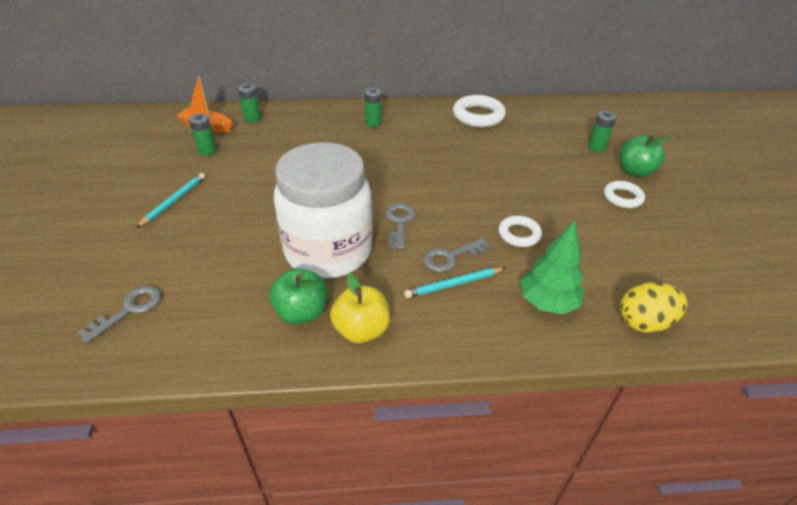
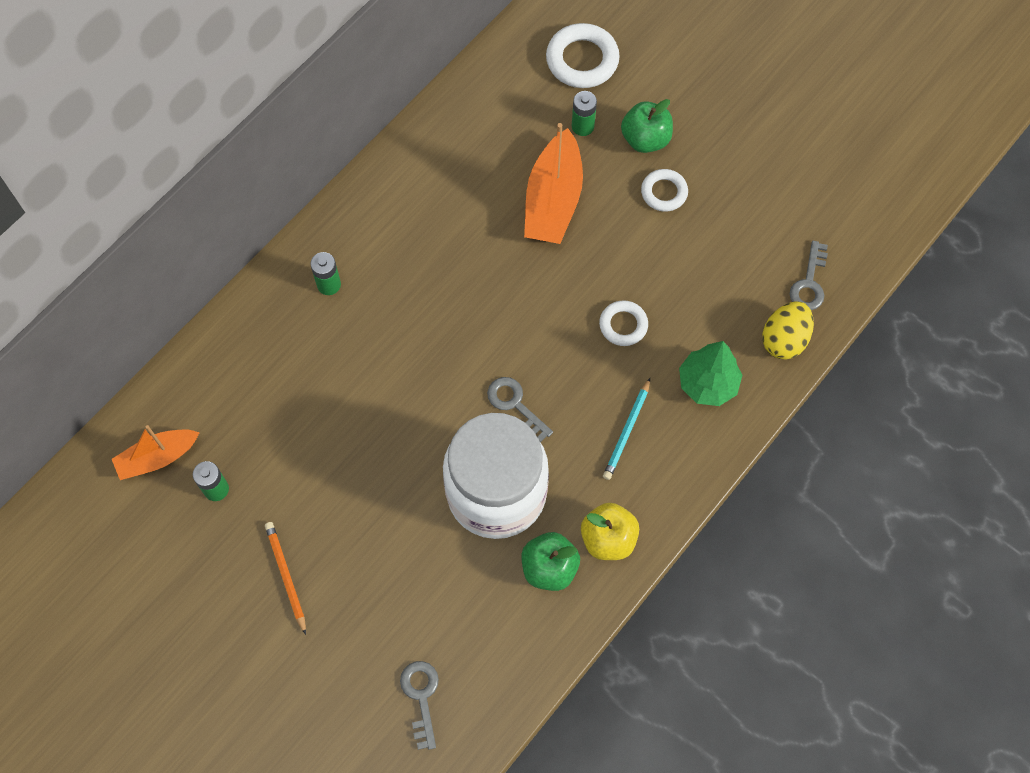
camera: 45 degrees left, 25 degrees up
turquoise pencil [136,173,205,228] -> orange pencil [265,522,306,635]
green battery [238,83,261,123] -> none
grey key [423,238,491,272] -> grey key moved to [790,241,828,310]
white ring [453,95,506,127] -> white ring moved to [546,23,620,88]
none -> orange boat [524,123,583,244]

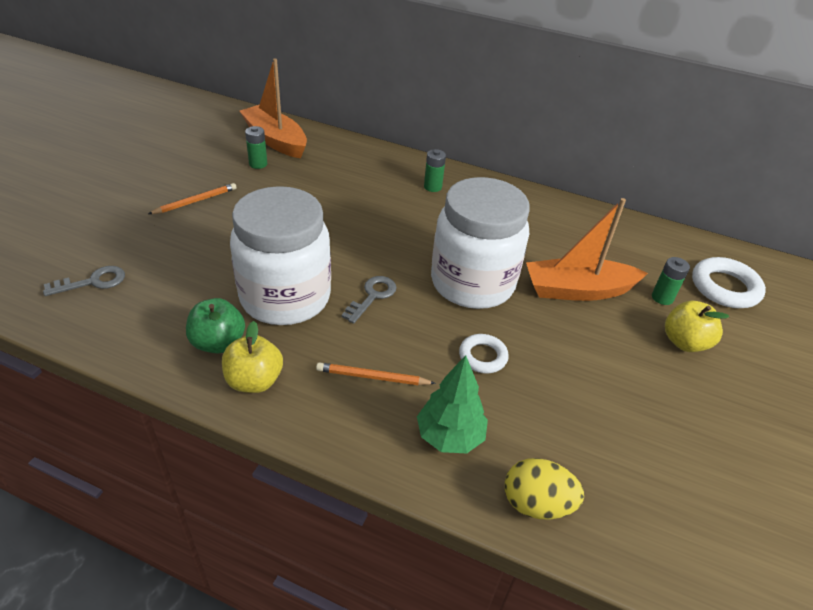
camera: 70 degrees right, 25 degrees down
orange boat [112,425,200,480] -> orange boat [240,59,307,158], size x1.57
turquoise pencil [603,378,650,480] -> orange pencil [316,362,436,385]
green apple [621,99,673,153] -> yellow apple [665,301,729,352]
white ring [641,169,688,212] -> none
grey key [790,241,828,310] -> none
none -> white jar [431,177,530,309]

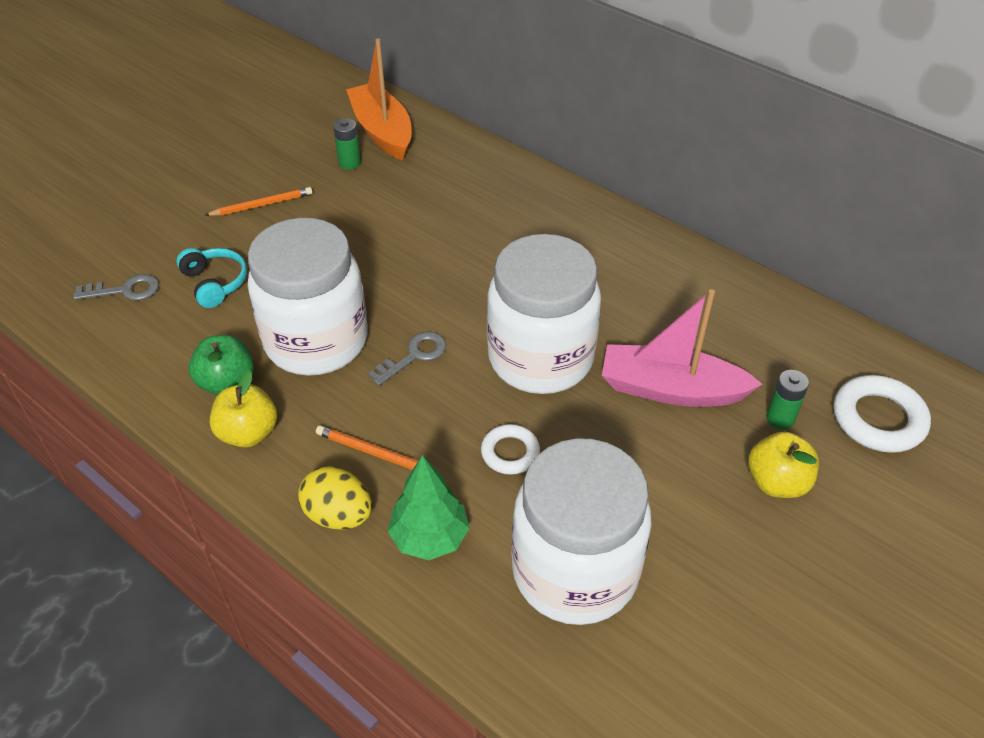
camera: 20 degrees right, 5 degrees up
green battery [424,149,446,192] -> none
yellow egg [505,458,584,519] -> yellow egg moved to [298,466,372,530]
orange boat [526,198,648,301] -> pink boat [602,289,762,407]
none -> turquoise headphones [176,248,247,308]
none -> white jar [511,438,651,625]

